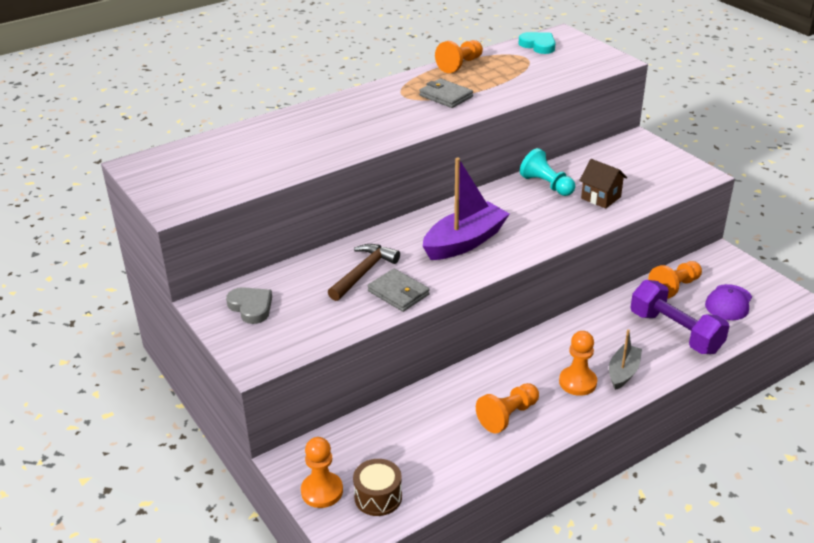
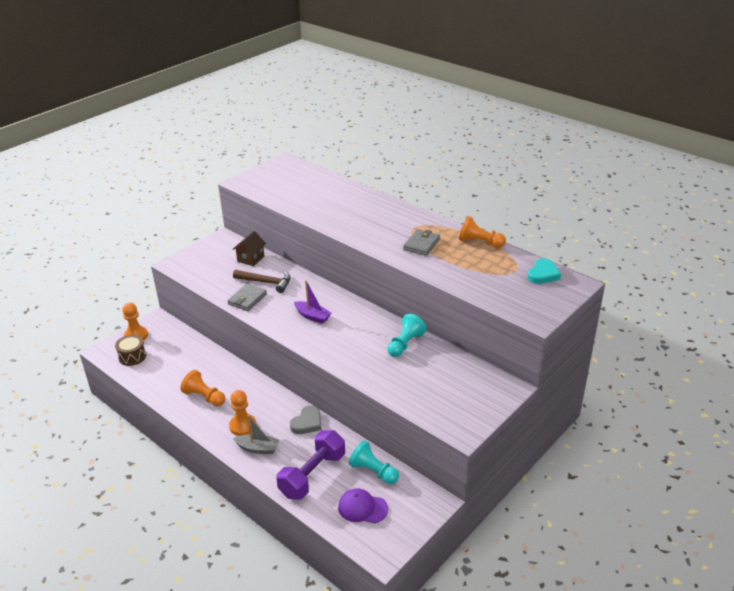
camera: 75 degrees right, 0 degrees up
grey heart [226,287,272,324] -> grey heart moved to [290,406,321,434]
purple boat [423,158,510,260] -> purple boat [294,281,331,324], size x0.58
brown house [579,159,627,209] -> brown house moved to [233,231,266,266]
orange pawn [648,261,702,299] -> turquoise pawn [349,441,399,484]

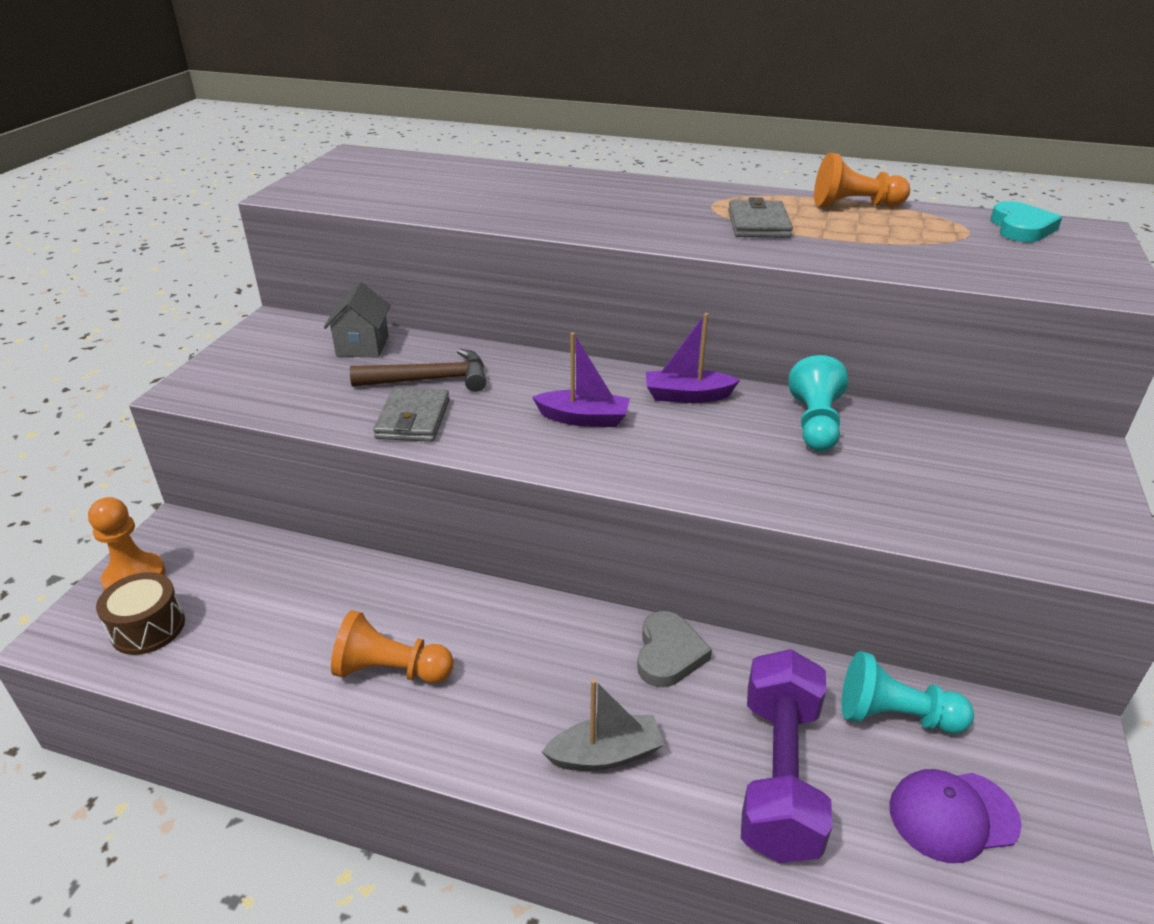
camera: 25 degrees left, 0 degrees up
orange pawn [229,390,256,436] -> none
brown house [233,231,266,266] -> grey house [324,281,391,357]
none -> purple boat [646,313,740,403]

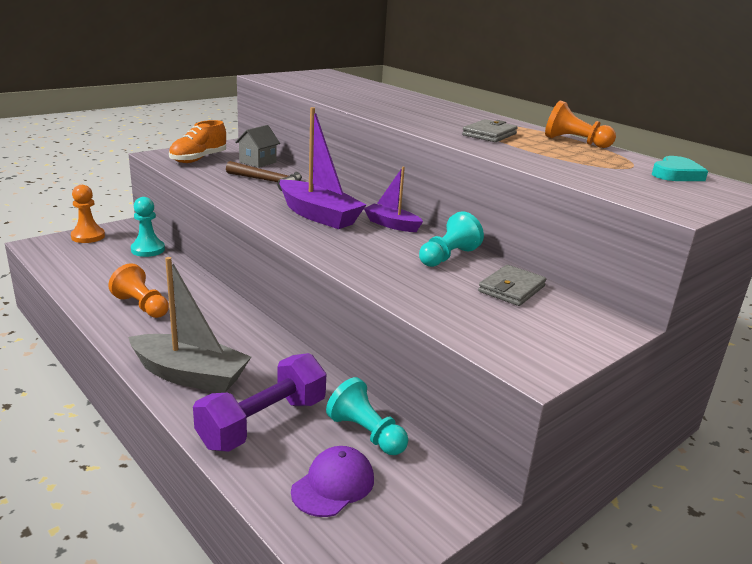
camera: 30 degrees right, 10 degrees down
brown drum [96,572,185,655] -> none
grey wallet [373,387,450,442] -> grey wallet moved to [478,265,546,306]
purple boat [532,333,630,427] -> purple boat [280,107,366,229], size x1.73
grey boat [542,679,664,771] -> grey boat [128,257,251,393], size x1.73
grey heart [637,611,712,687] -> none
purple cap [889,769,1022,863] -> purple cap turned 105 degrees clockwise [291,446,374,517]
none -> turquoise pawn [131,197,165,257]
none -> orange shoe [169,120,226,163]

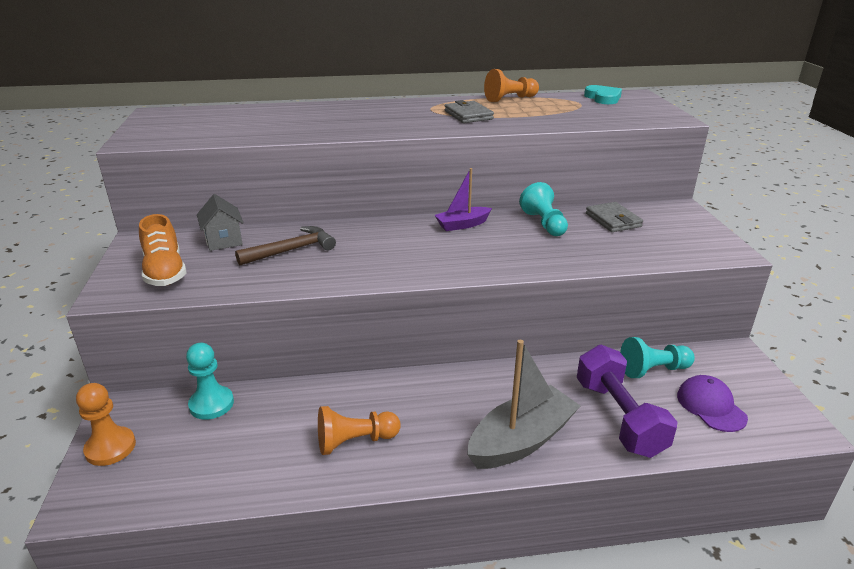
camera: 55 degrees left, 5 degrees up
purple boat [280,107,366,229] -> none

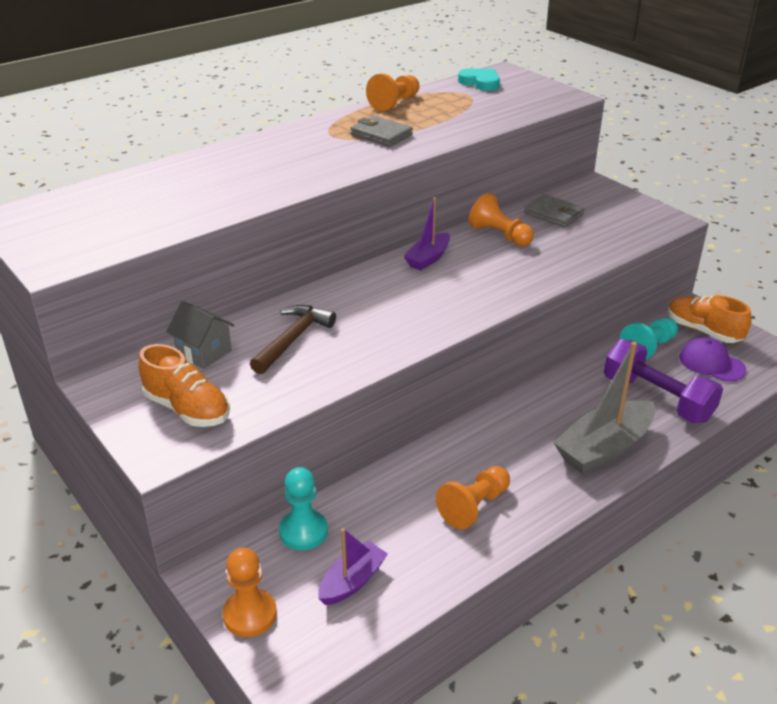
camera: 30 degrees left, 5 degrees up
grey boat [467,340,580,469] -> grey boat turned 150 degrees counterclockwise [553,342,655,474]
turquoise pawn [519,182,568,236] -> orange pawn [469,193,534,246]
none -> purple boat [318,528,388,605]
none -> orange shoe [668,295,752,343]

